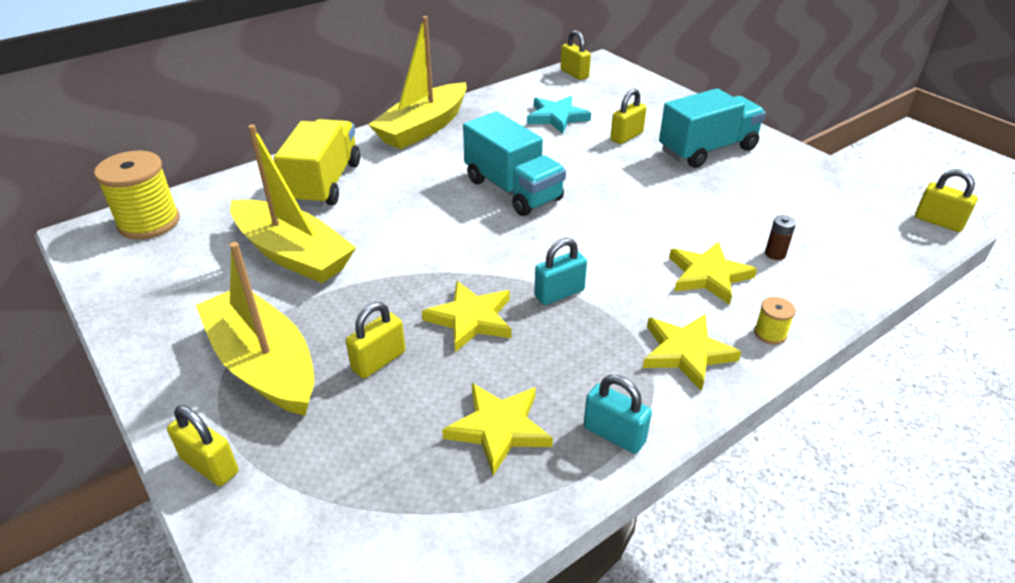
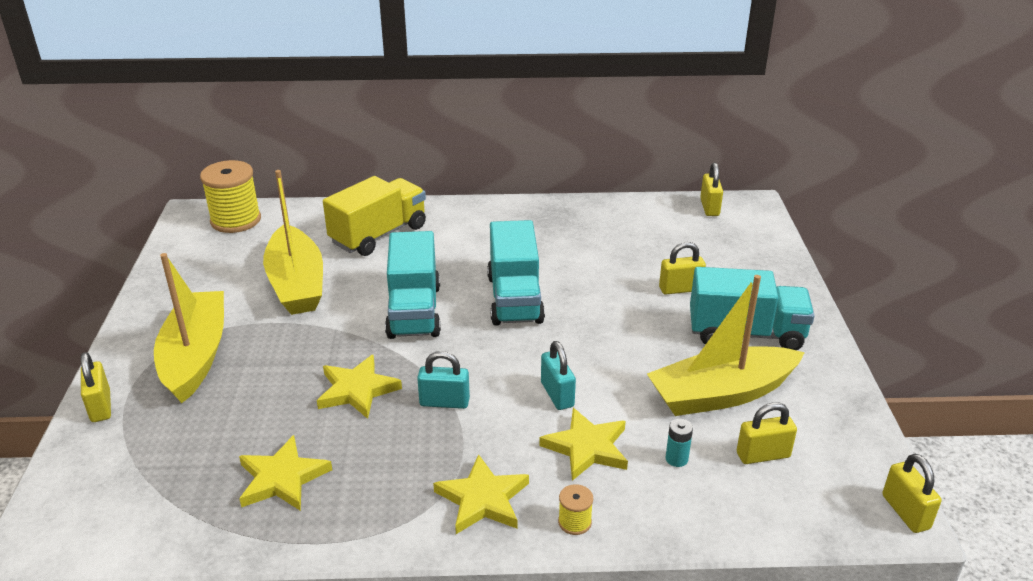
camera: 35 degrees right, 5 degrees down
yellow padlock [346,302,406,378] -> yellow padlock moved to [737,402,797,464]
yellow boat [368,16,467,149] -> yellow boat moved to [647,275,805,416]
turquoise star [527,96,591,133] -> none
turquoise padlock [584,375,652,454] -> turquoise padlock moved to [541,341,576,410]
brown battery [765,215,796,260] -> turquoise battery [666,419,693,467]
none -> turquoise truck [385,231,441,339]

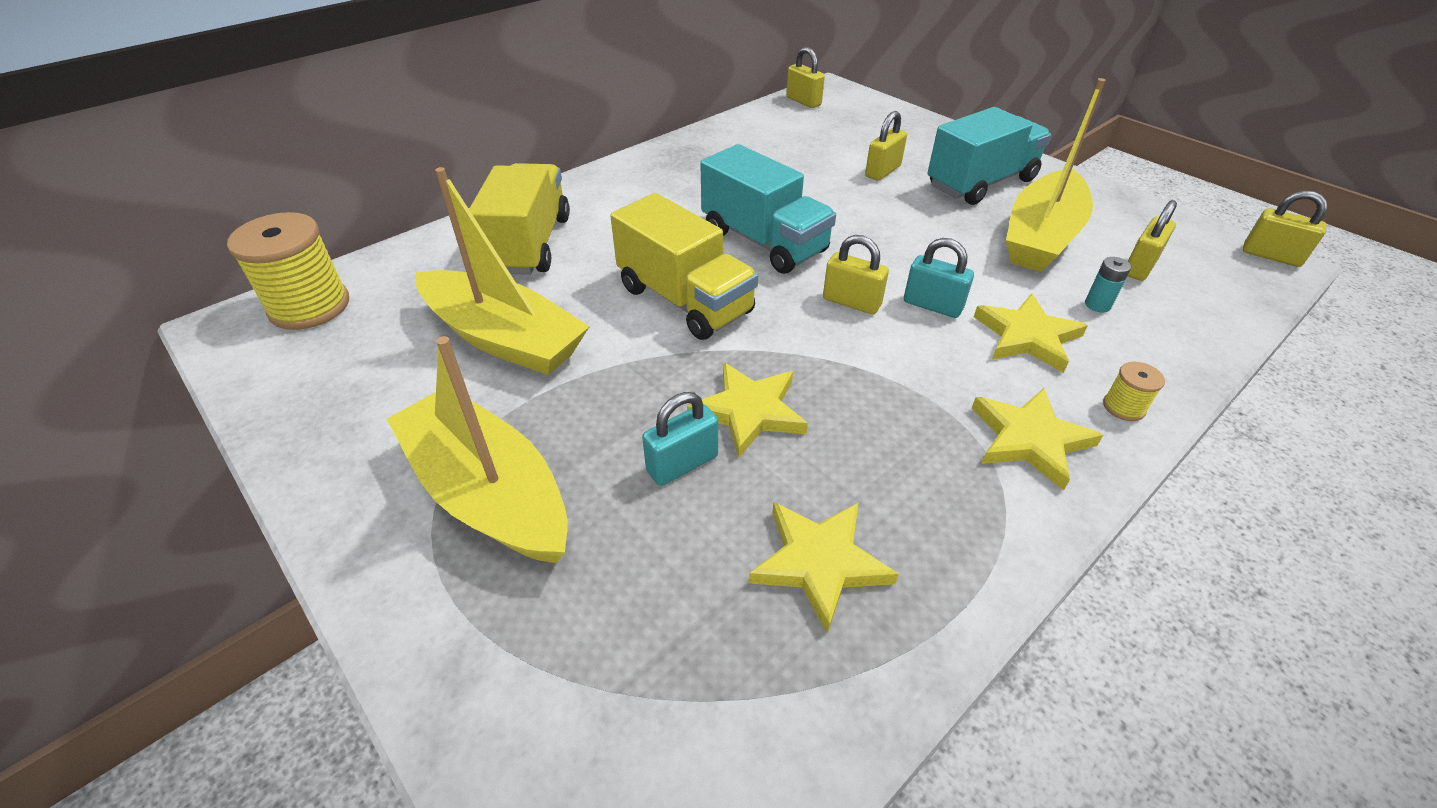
camera: 40 degrees left, 10 degrees up
yellow padlock [81,352,111,422] -> yellow padlock moved to [823,235,889,314]
turquoise truck [385,231,441,339] -> yellow truck [610,193,758,340]
turquoise padlock [417,351,470,409] -> turquoise padlock moved to [642,392,718,486]

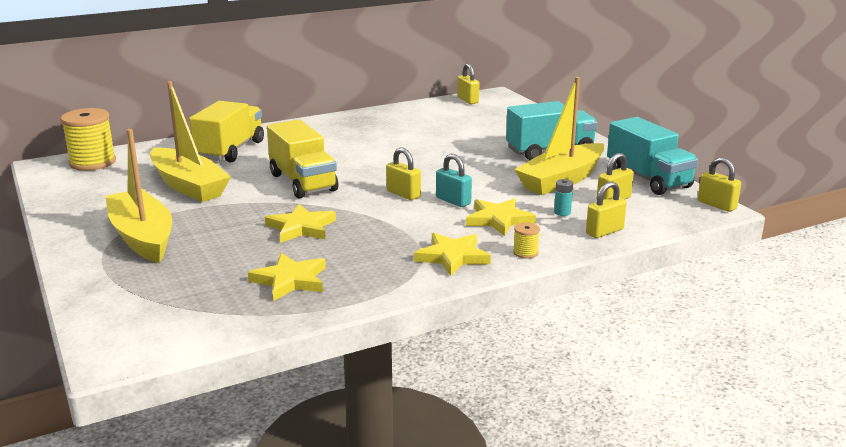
camera: 15 degrees right, 20 degrees down
turquoise padlock [642,392,718,486] -> none
turquoise truck [700,144,836,274] -> turquoise truck moved to [607,117,698,195]
yellow padlock [865,111,907,181] -> yellow padlock moved to [586,181,627,238]

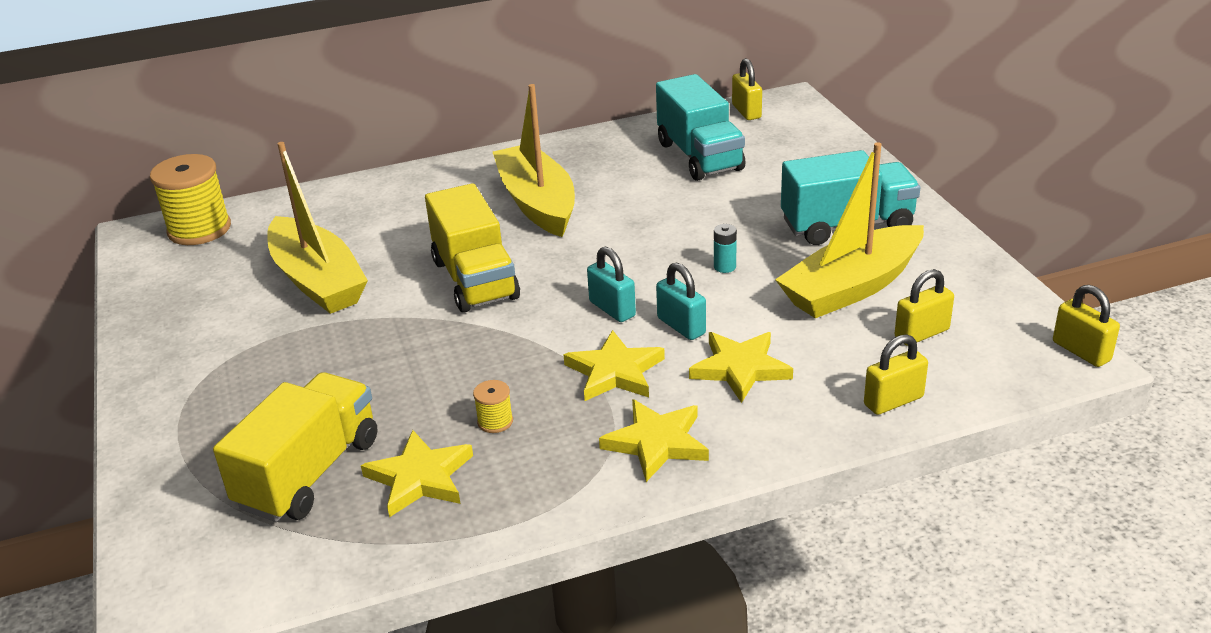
camera: 10 degrees right, 10 degrees up
yellow boat [105,129,172,263] -> yellow boat moved to [493,84,575,237]
yellow truck [189,101,264,163] -> yellow truck moved to [213,372,377,522]
yellow star [265,204,336,243] -> yellow star moved to [563,330,665,401]
yellow padlock [386,147,421,200] -> turquoise padlock [587,246,636,322]
yellow spool [513,222,540,259] -> yellow spool moved to [473,380,513,433]
turquoise battery [554,179,573,216] -> turquoise battery moved to [714,224,737,273]
turquoise truck [607,117,698,195] -> turquoise truck moved to [656,74,745,181]

